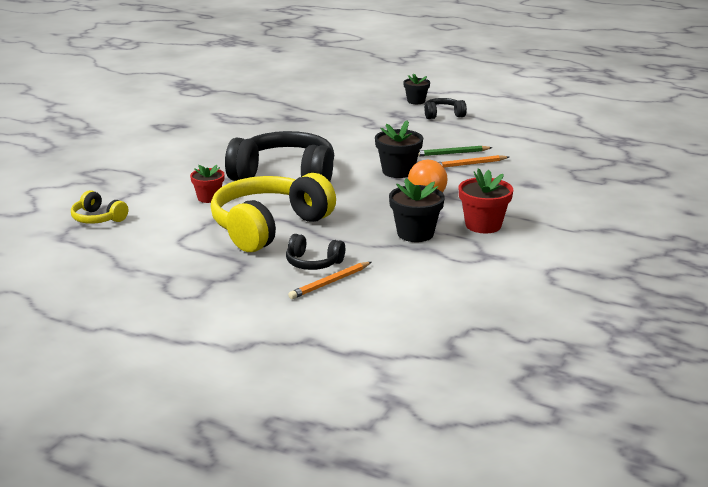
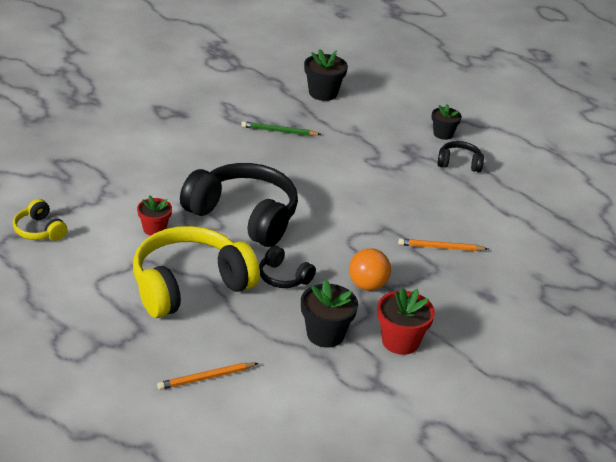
camera: 15 degrees right, 10 degrees up
black headphones [286,234,345,270] -> black headphones moved to [259,245,316,288]
black flower pot [375,120,423,178] -> black flower pot moved to [304,49,348,101]
green pencil [418,146,493,156] -> green pencil moved to [241,121,321,136]

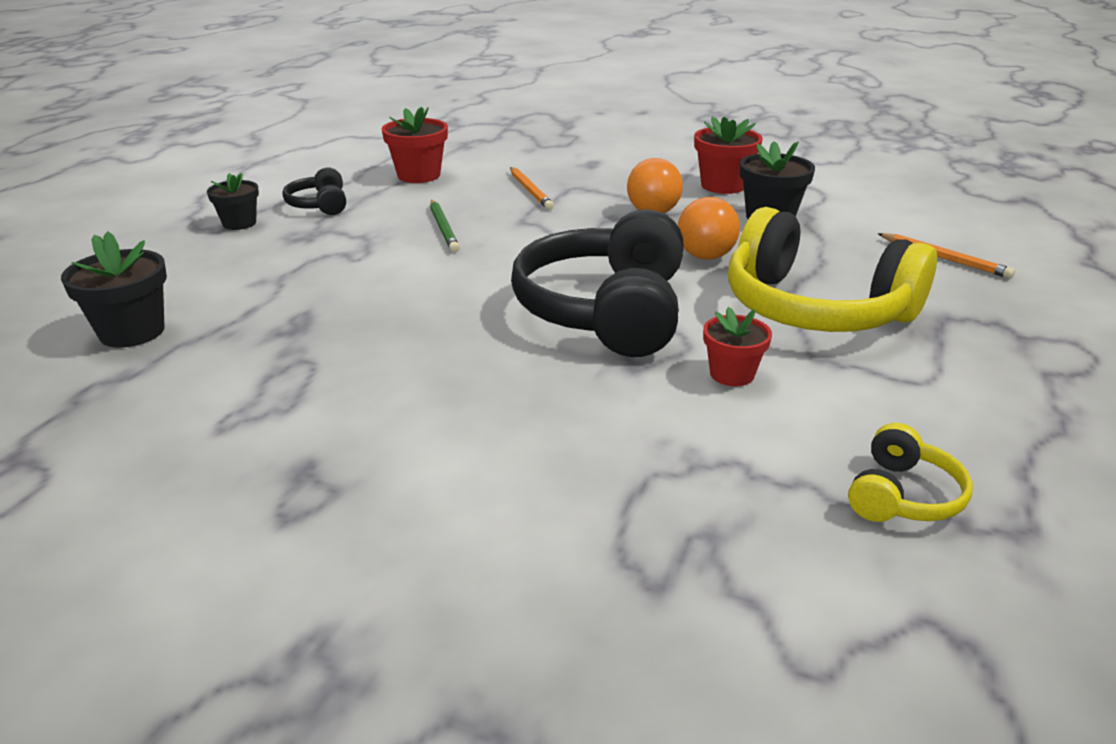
camera: 110 degrees left, 5 degrees down
green pencil [241,121,321,136] -> green pencil moved to [430,200,460,252]
black headphones [259,245,316,288] -> orange ball [678,197,740,260]
none -> red flower pot [382,107,448,183]

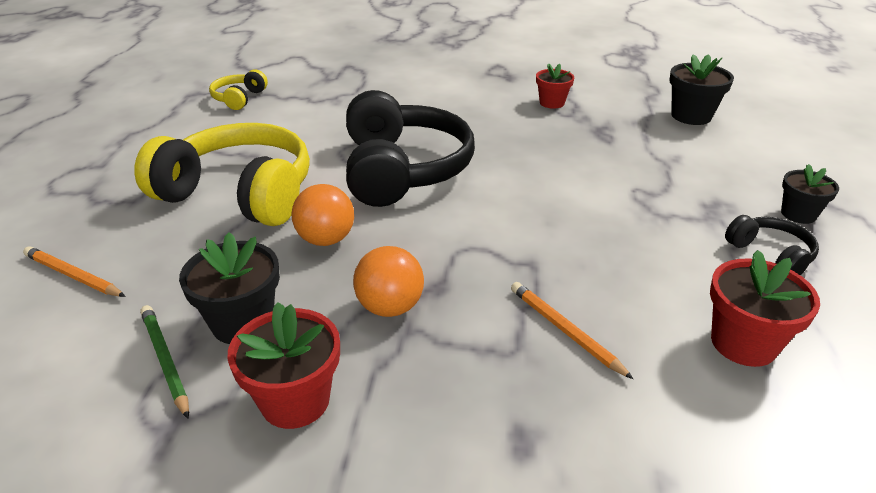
camera: 165 degrees right, 5 degrees up
green pencil [430,200,460,252] -> green pencil moved to [140,305,189,419]
red flower pot [703,307,772,386] -> red flower pot moved to [536,63,574,109]

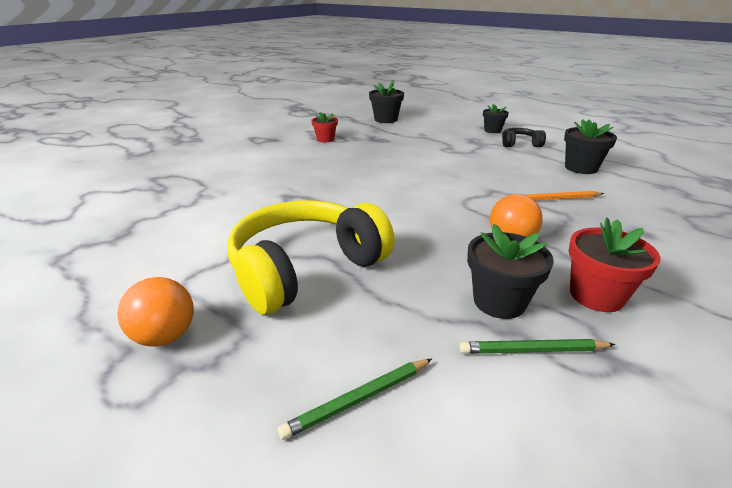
camera: 60 degrees left, 5 degrees down
orange pencil [23,246,126,297] -> green pencil [278,359,432,440]
yellow headphones [209,69,268,110] -> none
orange ball [291,184,354,246] -> orange ball moved to [117,277,194,346]
black headphones [346,90,475,207] -> none
red flower pot [710,250,820,367] -> black flower pot [564,119,617,174]

